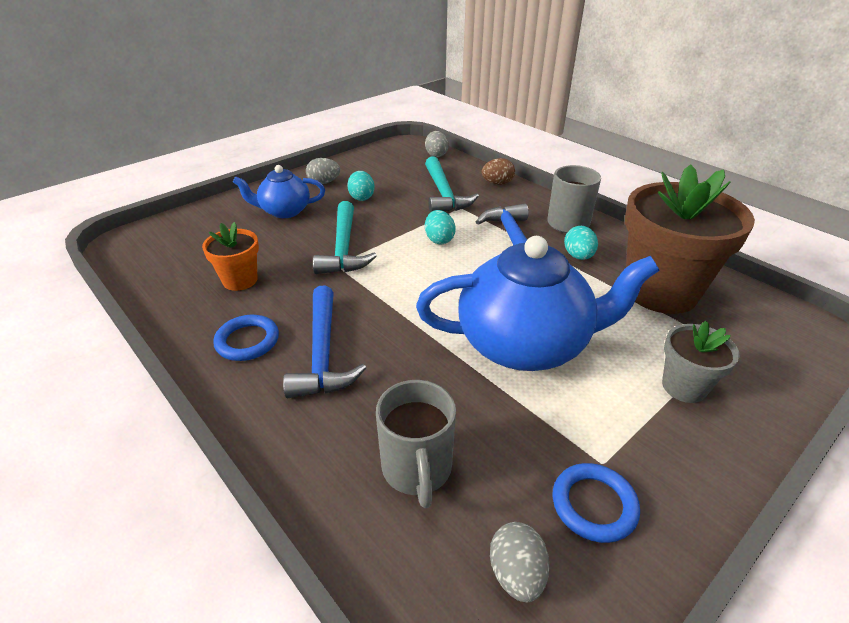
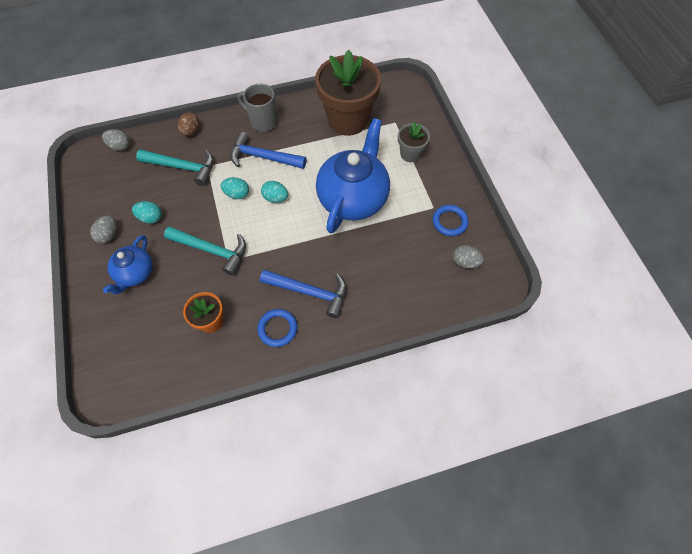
camera: 65 degrees left, 25 degrees up
grey mug [376,380,456,508] -> none
turquoise egg [564,226,598,260] -> turquoise egg moved to [261,181,288,203]

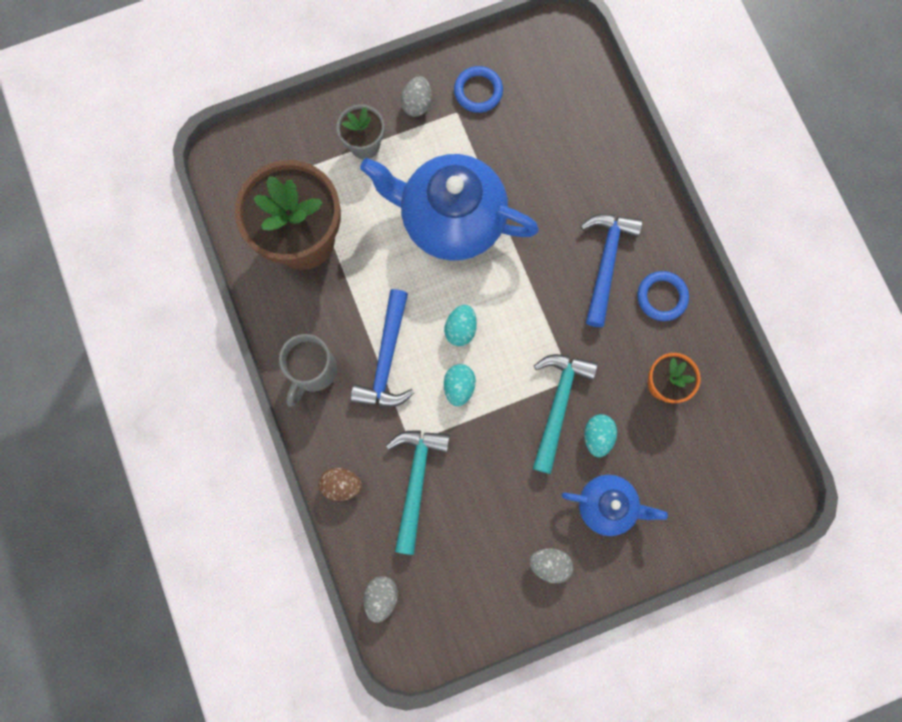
camera: 95 degrees left, 15 degrees up
turquoise egg [132,201,162,224] -> turquoise egg moved to [584,414,617,457]
grey egg [453,245,484,268] -> grey egg moved to [401,76,432,117]

